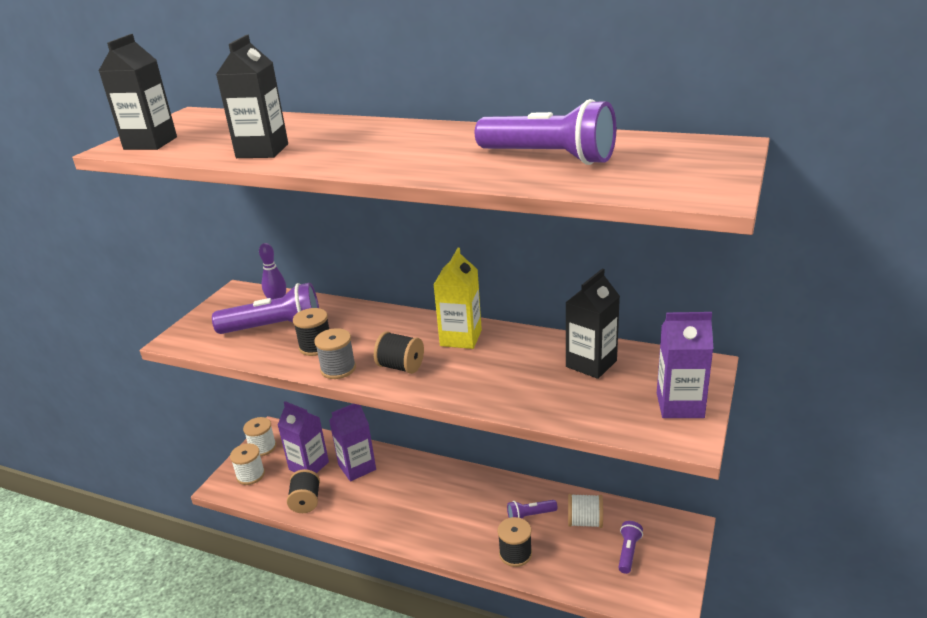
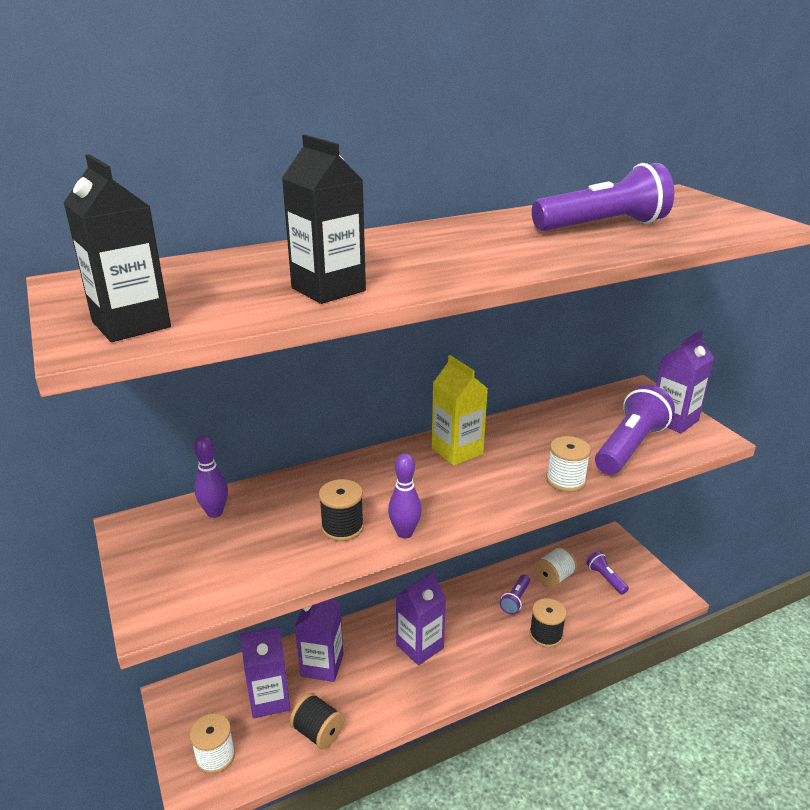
camera: 50 degrees left, 0 degrees up
purple flashlight [212,283,319,334] -> purple flashlight moved to [595,385,675,475]
white spool [243,417,276,456] -> white spool moved to [546,436,591,492]
grey spool [314,328,356,379] -> purple bowling pin [388,453,422,539]
black spool [374,331,424,374] -> none
black carton [565,268,620,379] -> none
none -> purple carton [396,571,446,666]

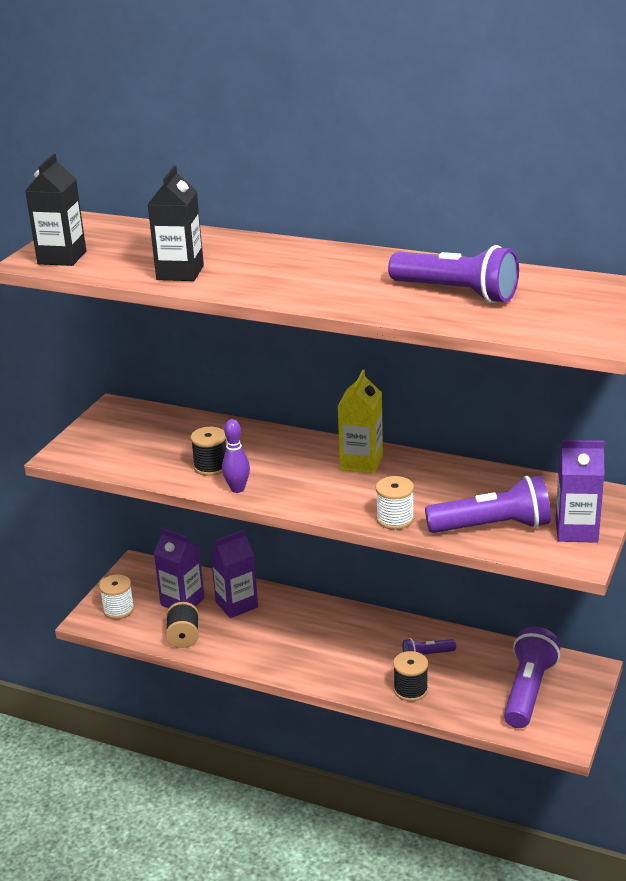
camera: 50 degrees right, 0 degrees up
purple bowling pin [194,435,228,518] -> none
purple carton [396,571,446,666] -> none
white spool [534,546,578,588] -> none
purple flashlight [586,551,629,594] -> purple flashlight [504,626,561,728], size x2.01

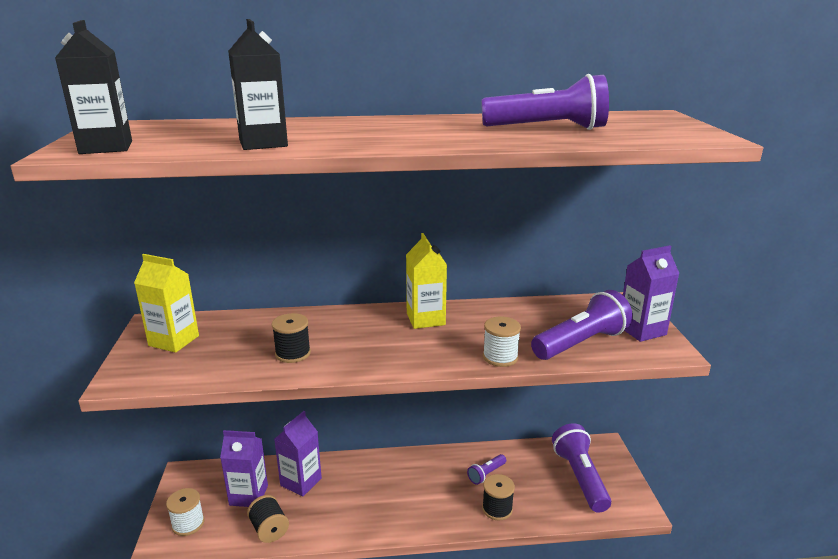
camera: 30 degrees left, 5 degrees down
purple bowling pin [222,419,250,493] -> none
none -> yellow carton [134,254,199,353]

